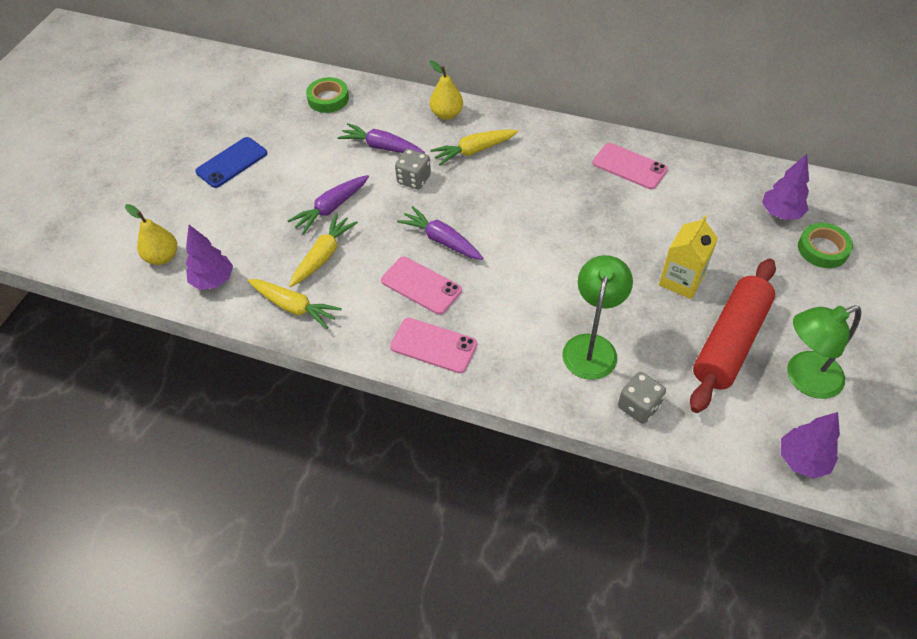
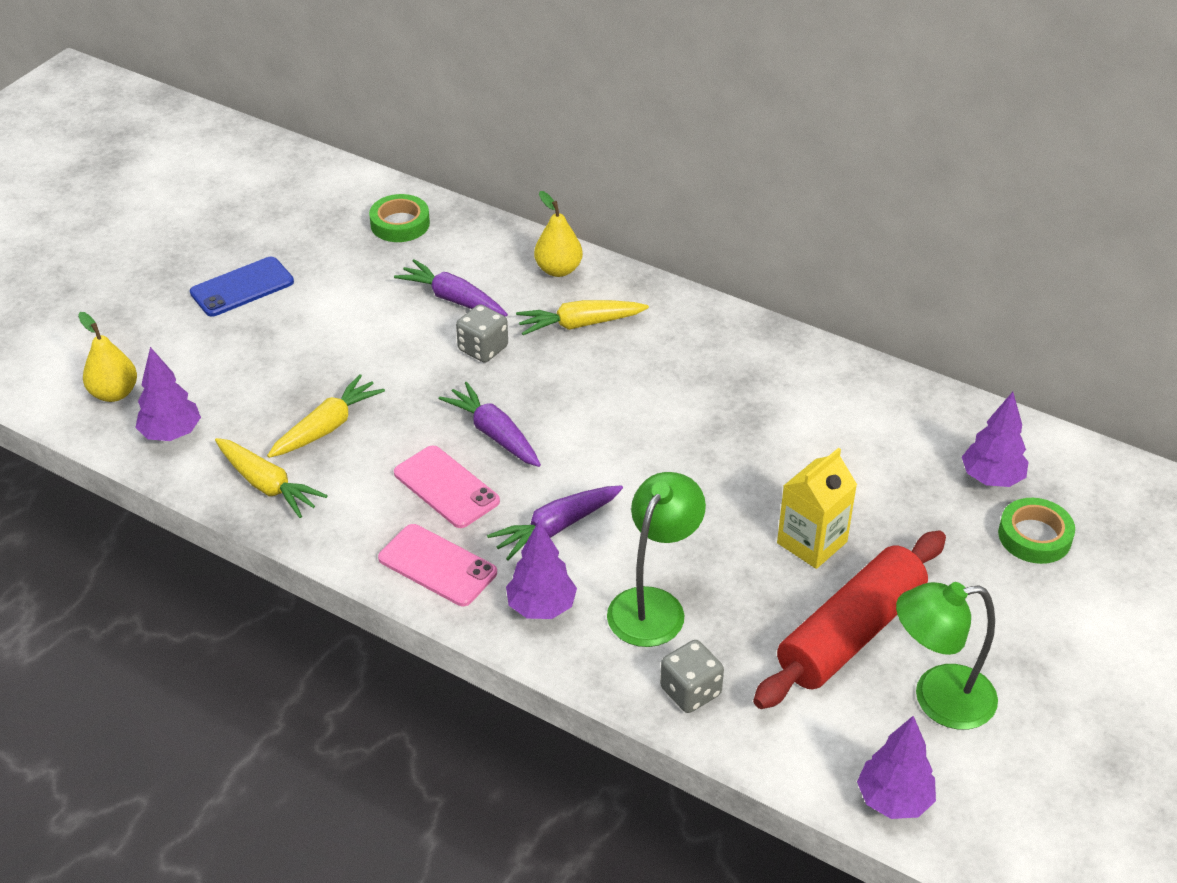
camera: 10 degrees right, 10 degrees down
purple carrot [287,175,369,234] -> purple carrot moved to [487,485,623,560]
pink phone [592,143,668,189] -> none
none -> purple tree [506,521,577,619]

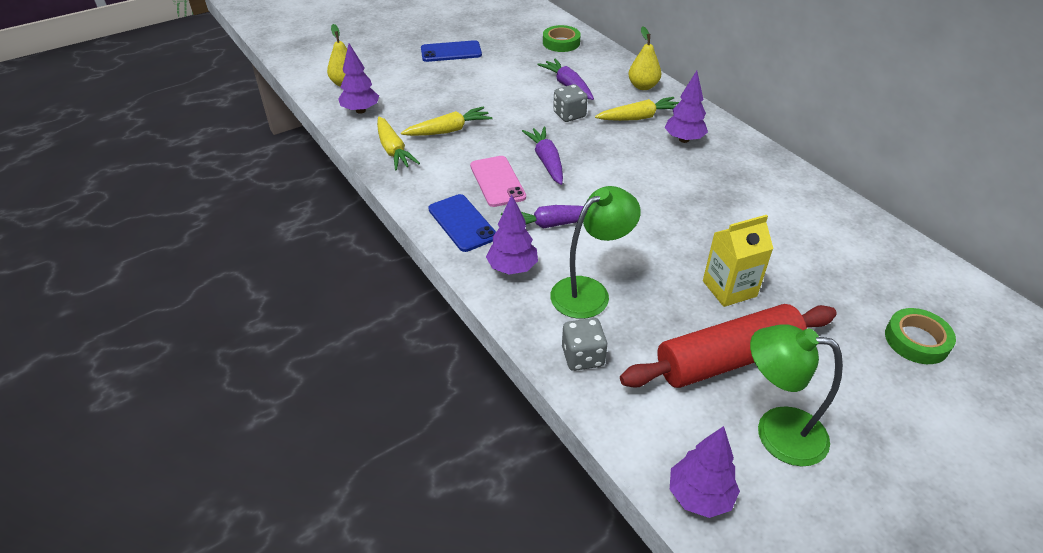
camera: 25 degrees right, 0 degrees up
pink phone [378,524,497,606] -> blue phone [428,194,496,252]
yellow carrot [516,300,649,335] -> yellow carrot turned 150 degrees clockwise [595,97,679,121]
purple tree [962,392,1028,487] -> purple tree moved to [665,71,708,143]

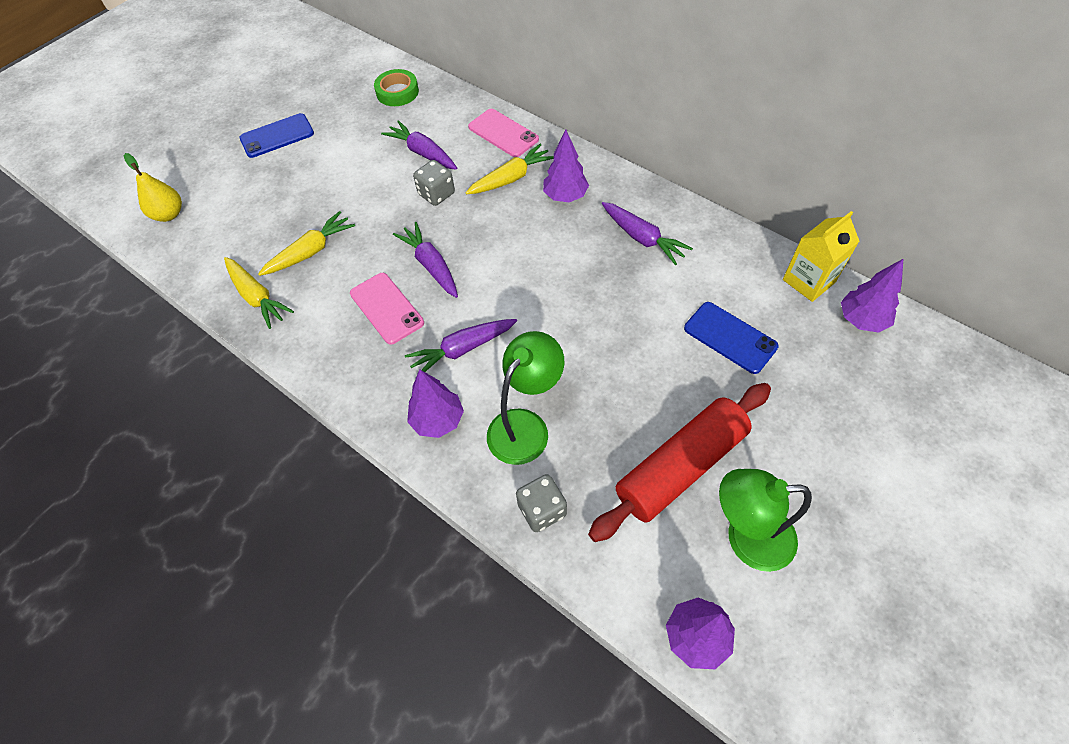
camera: 15 degrees left, 15 degrees up
purple tree [338,43,379,114] -> purple tree moved to [841,258,904,333]
blue phone [428,194,496,252] -> blue phone moved to [684,302,779,374]
yellow pear [628,26,661,90] -> pink phone [468,109,539,157]
yellow carton [703,215,774,307] -> yellow carton moved to [783,211,859,302]
green tape [885,308,956,364] -> none
none -> purple carrot [602,202,693,265]

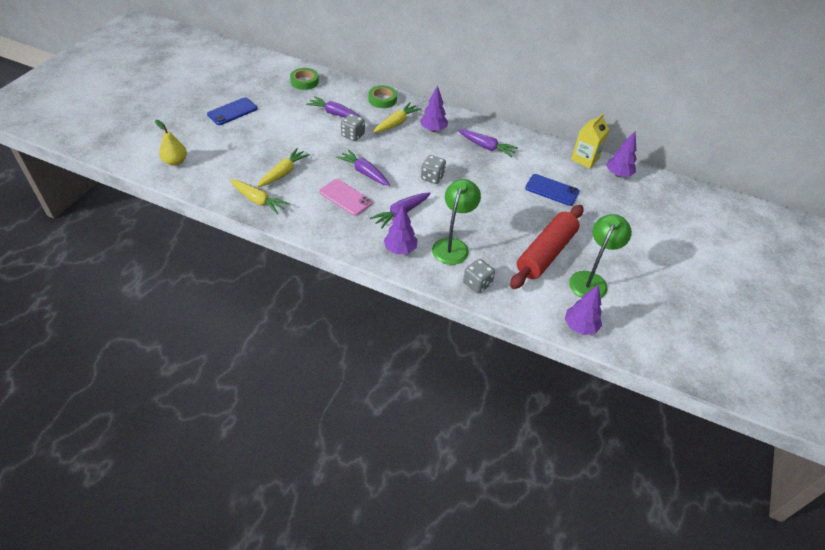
camera: 20 degrees left, 10 degrees down
pink phone [468,109,539,157] -> green tape [368,85,397,108]
green lamp [719,469,812,572] -> green lamp turned 135 degrees clockwise [569,214,632,298]
none -> grey dice [421,155,446,184]

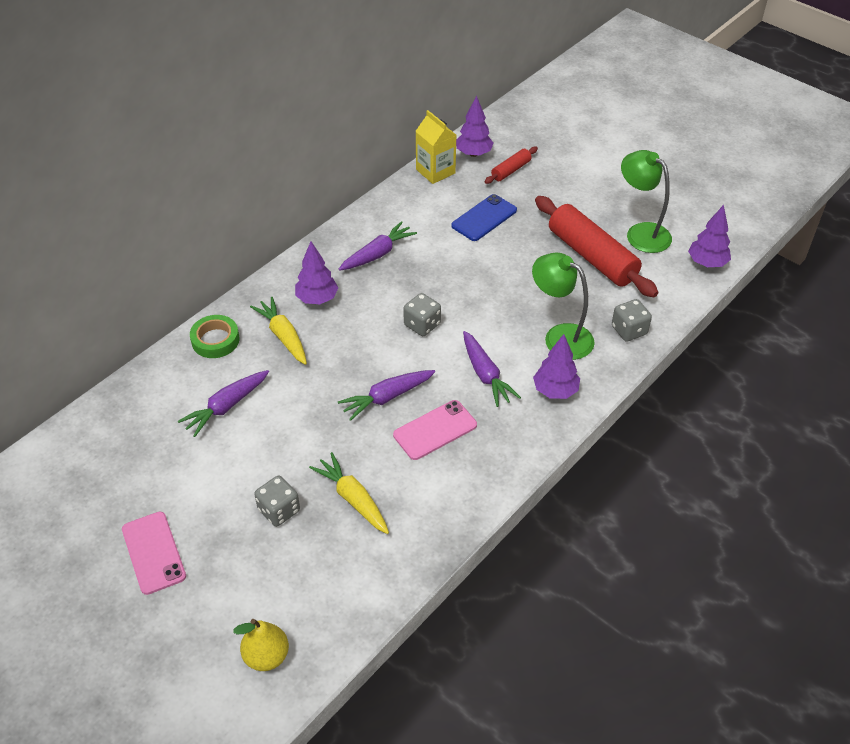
camera: 70 degrees left, 0 degrees up
blue phone [207,97,258,125] -> pink phone [122,512,186,595]
yellow carrot [230,179,290,214] -> none
green tape [290,68,319,90] -> none
grey dice [341,114,365,141] -> grey dice moved to [254,476,300,527]
none -> red rolling pin [485,147,538,184]

